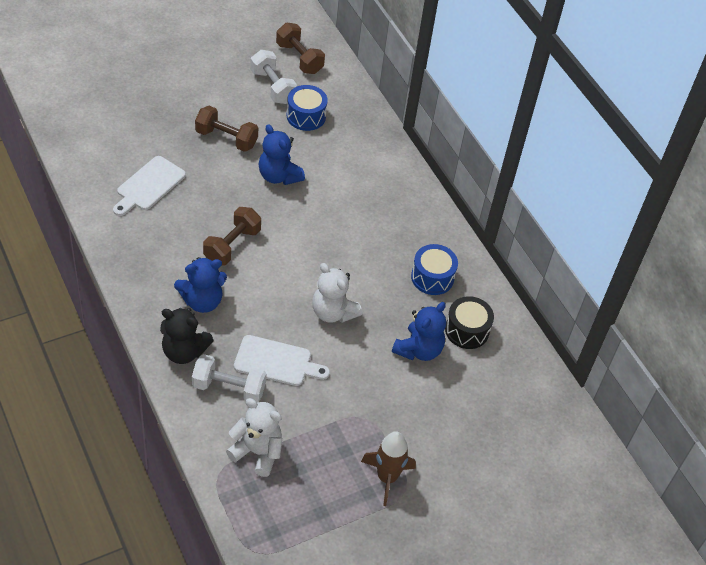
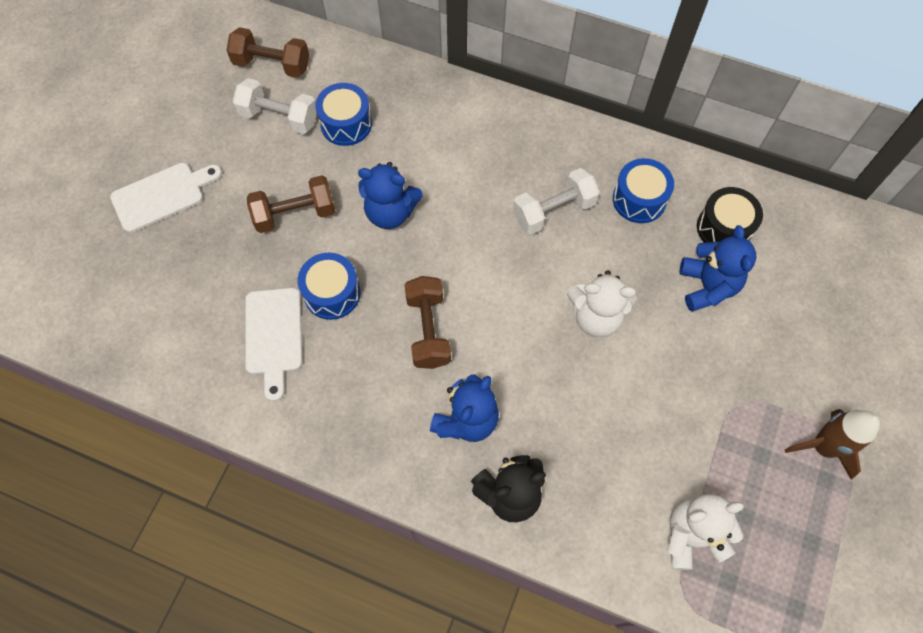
camera: 35 degrees left, 15 degrees up
white dumbbell [192,354,267,403] -> white dumbbell moved to [513,168,600,235]
white cutting board [234,335,330,386] -> white cutting board moved to [110,163,222,233]
none -> blue drum [298,253,360,320]

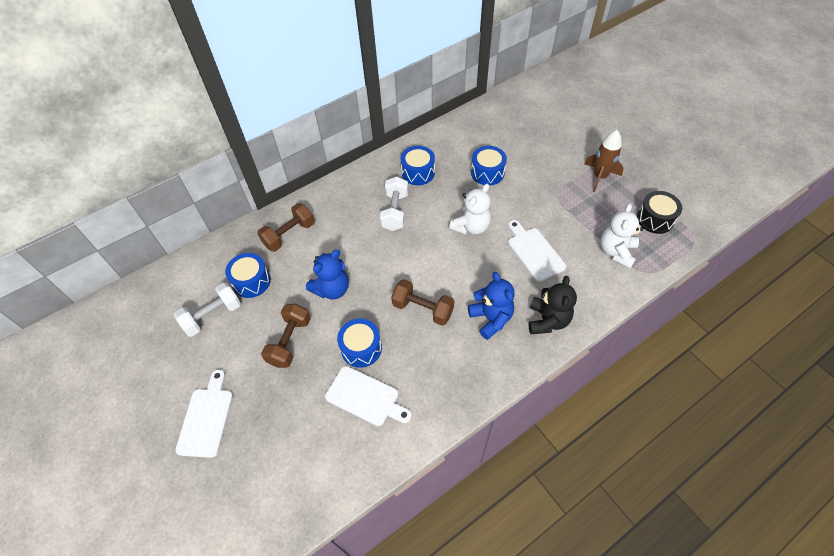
camera: 55 degrees left, 10 degrees down
brown dumbbell [226,27,309,78] -> brown dumbbell moved to [257,203,315,252]
blue teddy bear [680,225,757,312] -> blue drum [471,146,507,186]
black drum [697,187,763,243] -> black drum moved to [637,191,682,234]
none -> white cutting board [508,220,566,282]

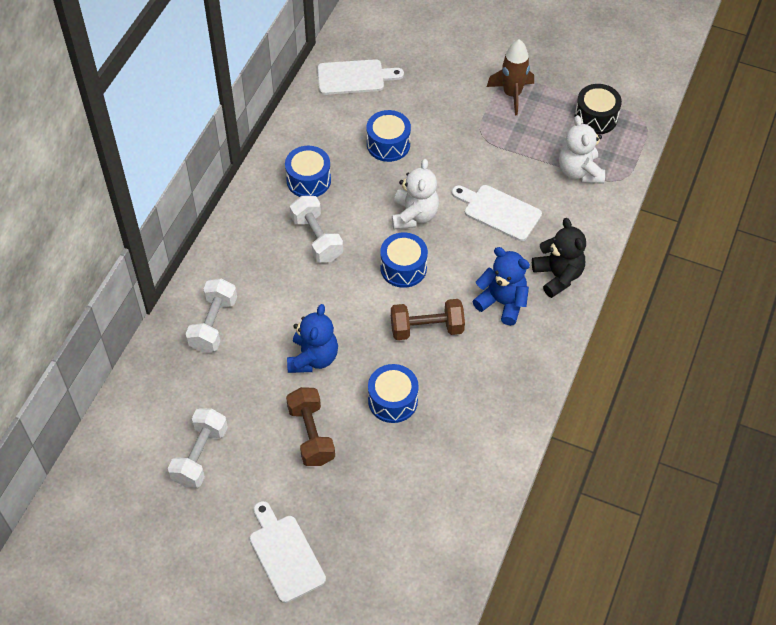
camera: 35 degrees left, 0 degrees up
blue drum [225,253,271,298] -> blue drum moved to [380,232,428,288]
brown dumbbell [257,203,315,252] -> white dumbbell [186,278,237,353]
white cutting board [325,366,412,426] -> white cutting board moved to [317,59,404,95]

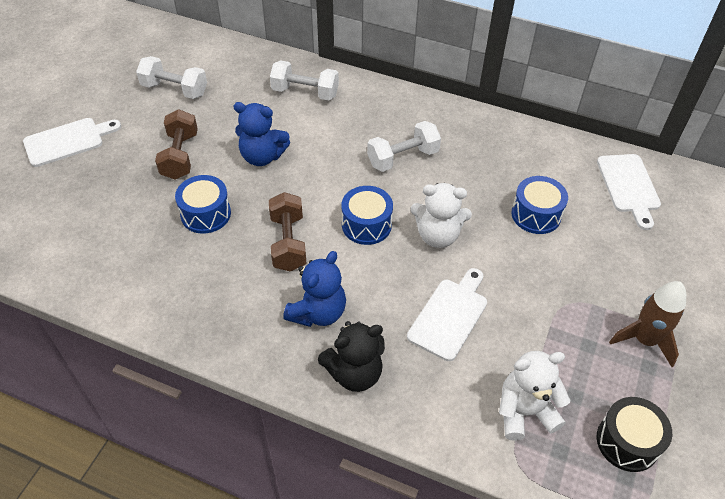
camera: 90 degrees right, 5 degrees down
blue drum [285,146,331,197] -> none
brown dumbbell [286,387,335,466] -> brown dumbbell turned 75 degrees counterclockwise [155,109,198,179]

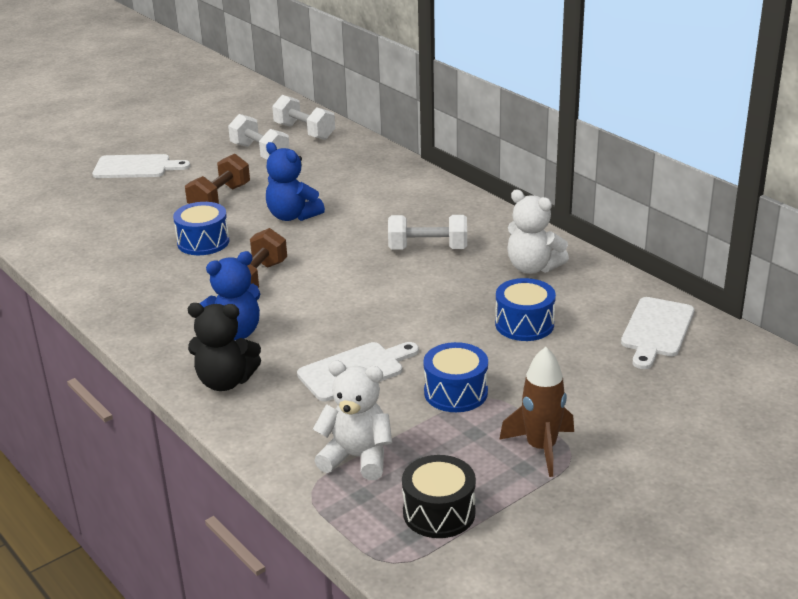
camera: 30 degrees right, 20 degrees down
white dumbbell [270,60,339,100] -> white dumbbell moved to [272,95,335,140]
blue drum [341,186,393,245] -> blue drum moved to [423,342,488,412]
white teddy bear [410,183,472,248] -> white teddy bear moved to [507,190,569,274]

